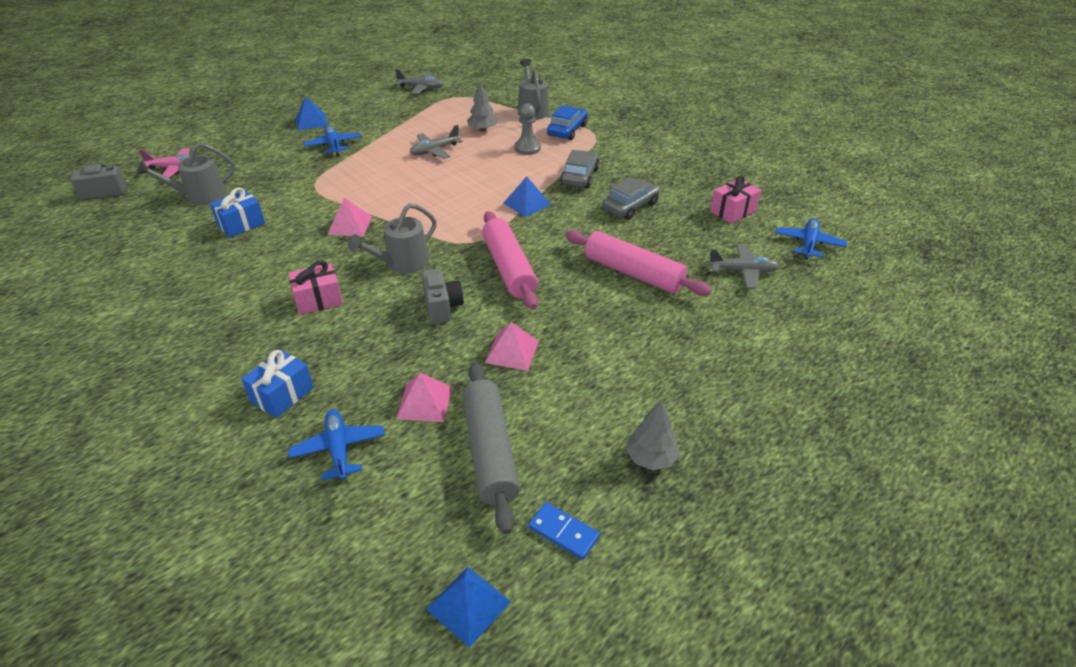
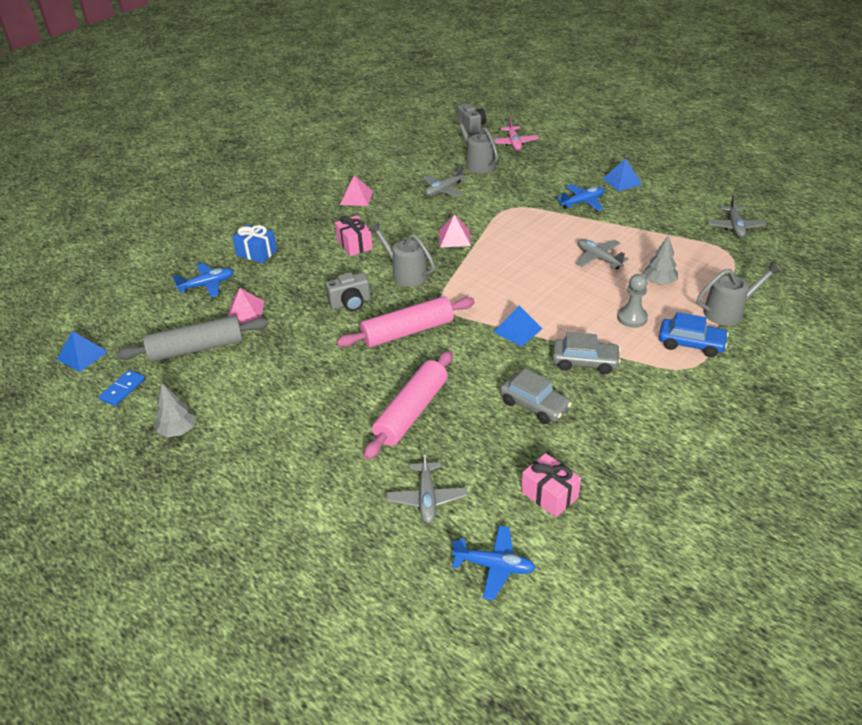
camera: 85 degrees right, 0 degrees up
blue gift [210,187,265,237] -> grey plane [424,165,469,197]
pink pyramid [485,322,539,371] -> pink pyramid moved to [340,175,373,206]

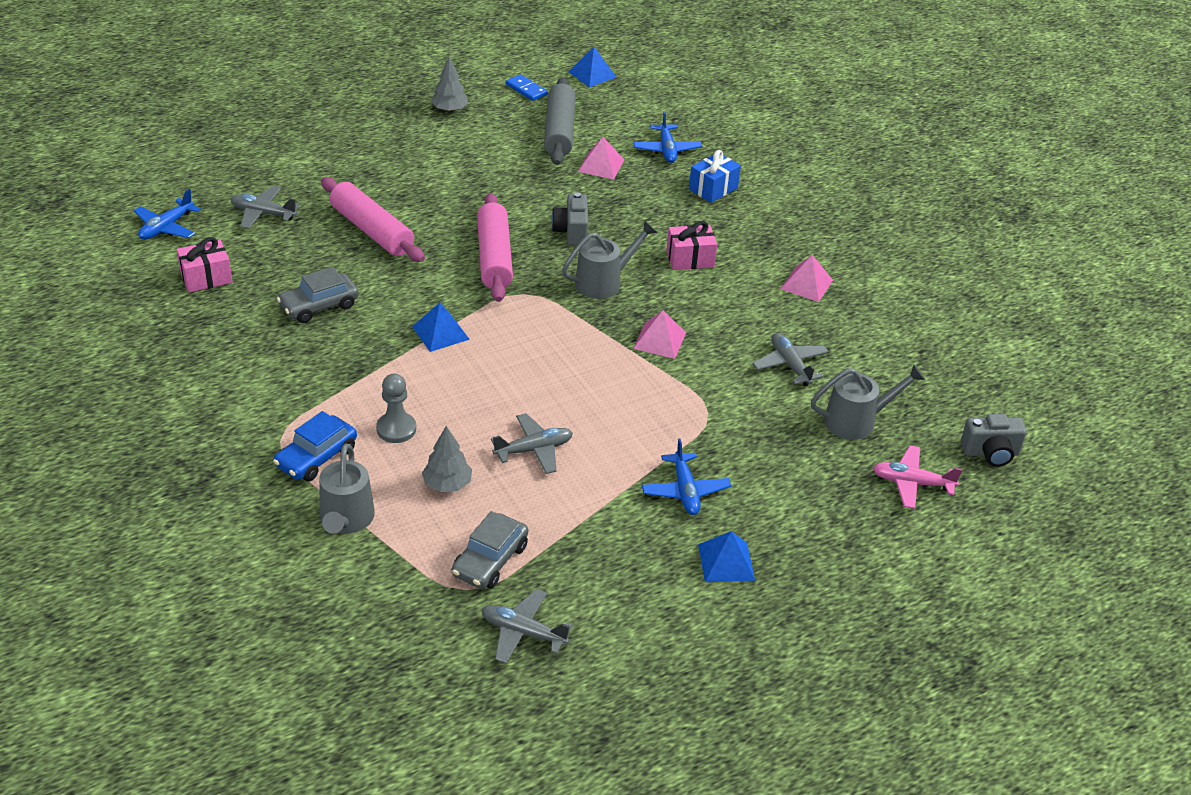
camera: 105 degrees right, 0 degrees up
grey car [552,332,621,374] -> grey car moved to [452,511,528,589]

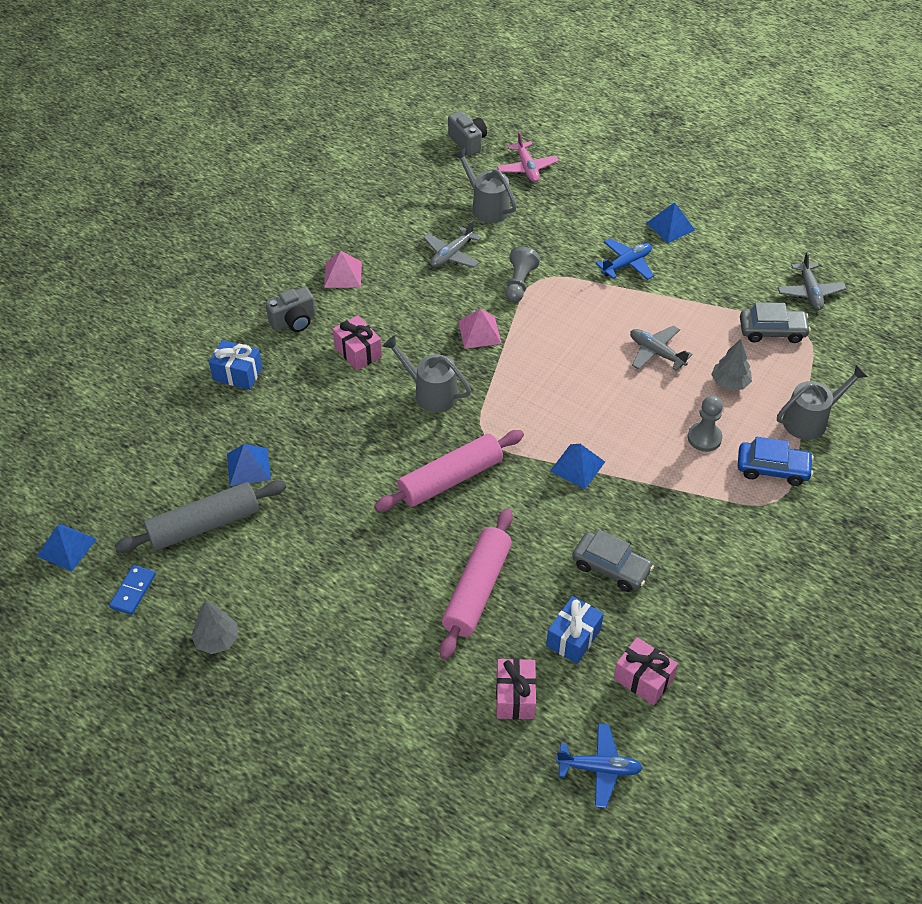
camera: 115 degrees left, 10 degrees up
grey plane [230,186,300,229] -> pink gift [496,659,536,720]
grey camera [551,192,588,246] -> grey camera moved to [266,287,316,332]
pink pyramid [578,137,624,180] -> blue pyramid [227,444,271,486]
blue plane [633,111,702,163] -> none
none -> grey pawn [506,247,540,302]
none -> blue gift [546,596,604,664]

